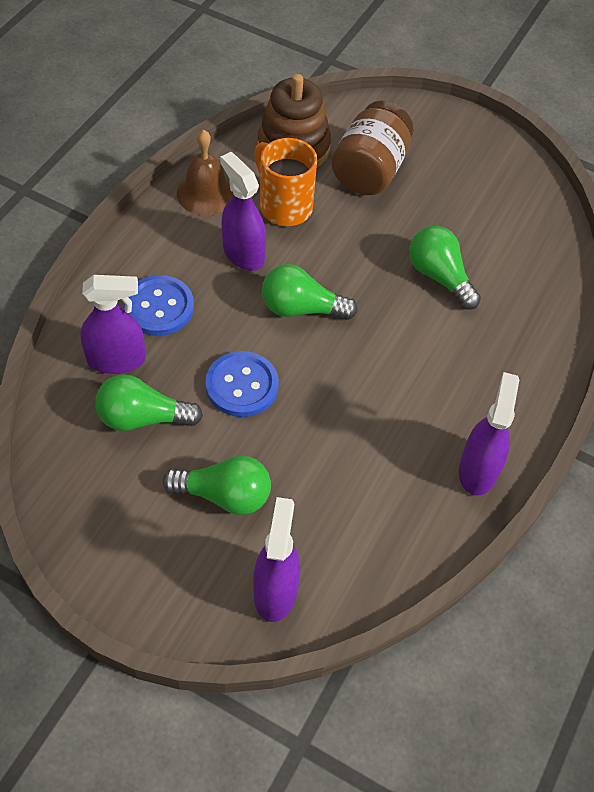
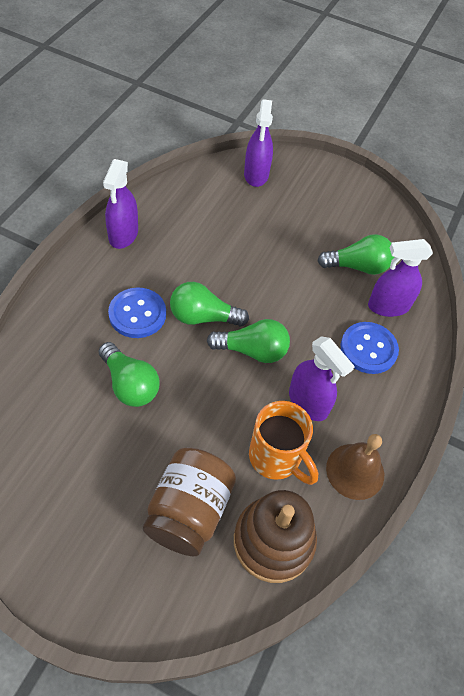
camera: 175 degrees right, 0 degrees up
green light bulb [163,456,271,515] -> green light bulb moved to [170,282,249,326]
blue button [205,351,279,417] -> blue button moved to [108,288,166,338]

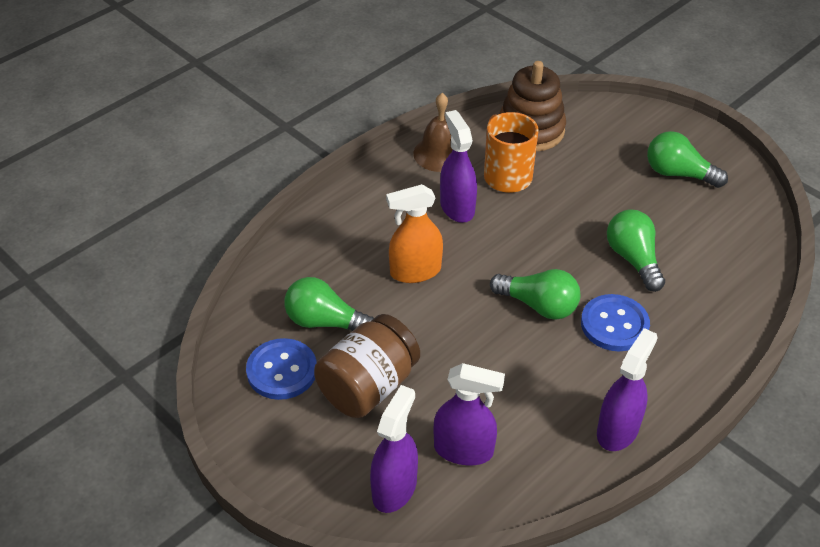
camera: 155 degrees left, 10 degrees down
brown jar [143,447,236,556] -> brown jar moved to [314,314,420,418]
green light bulb [207,319,290,363] -> green light bulb moved to [647,131,728,188]
blue button [340,322,399,374] -> blue button moved to [246,338,317,400]
purple spray bottle [368,239,433,317] -> purple spray bottle moved to [434,363,505,465]
none -> orange spray bottle [386,184,443,283]

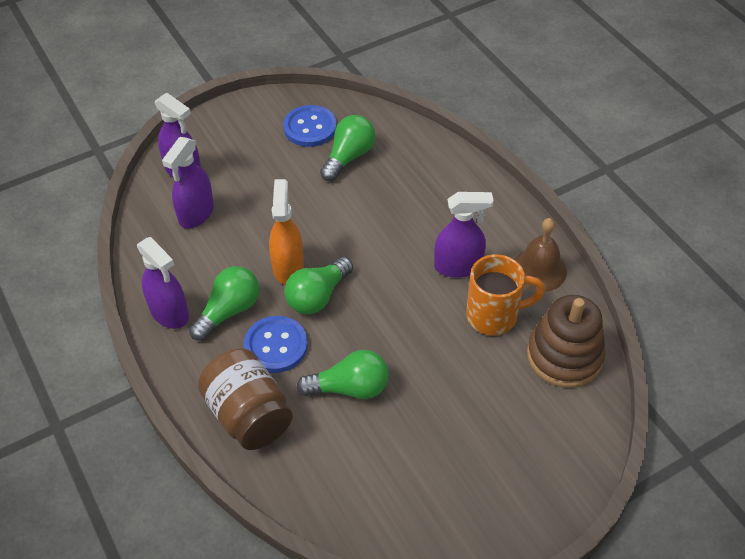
camera: 105 degrees right, 5 degrees up
brown jar [314,314,420,418] -> brown jar moved to [198,348,293,450]
orange spray bottle [386,184,443,283] -> orange spray bottle moved to [269,179,304,285]
green light bulb [647,131,728,188] -> green light bulb moved to [189,266,259,341]

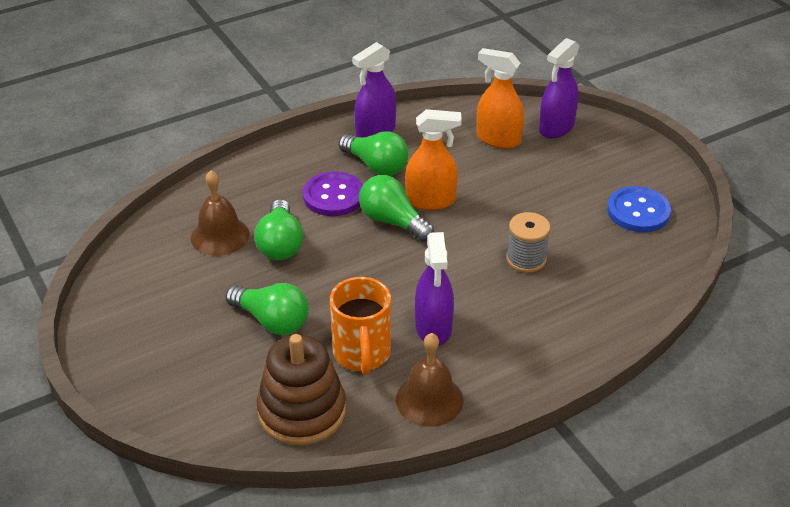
camera: 90 degrees right, 10 degrees down
purple spray bottle [162,137,214,229] -> orange spray bottle [476,48,524,149]
brown jar [198,348,293,450] -> none
blue button [244,316,308,373] -> purple button [303,171,363,216]
green light bulb [320,115,375,181] -> green light bulb moved to [225,283,308,335]
none -> brown bell [191,170,249,256]
none -> grey spool [506,212,550,273]

